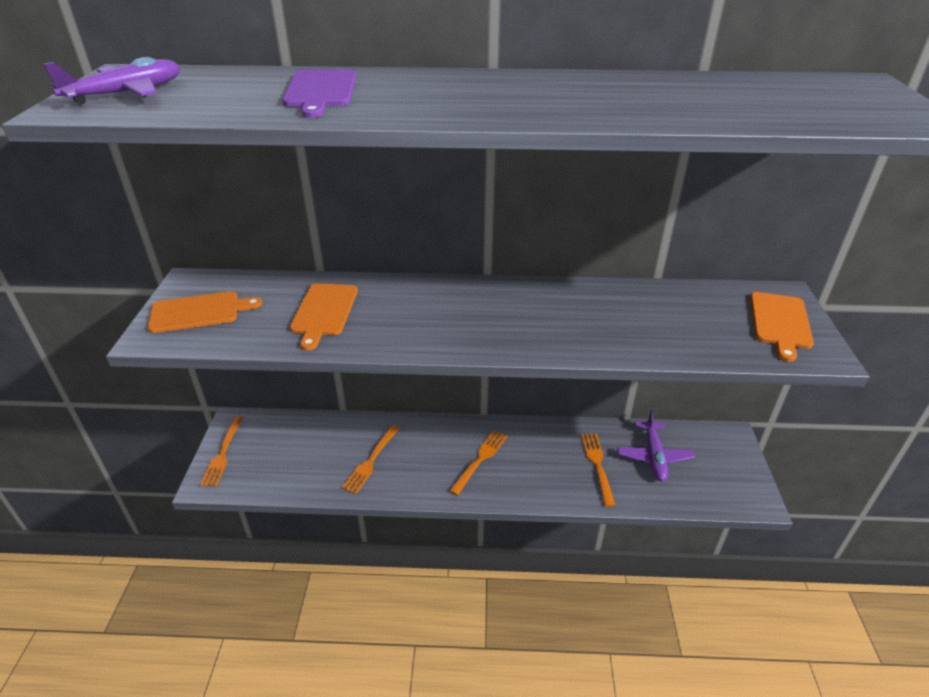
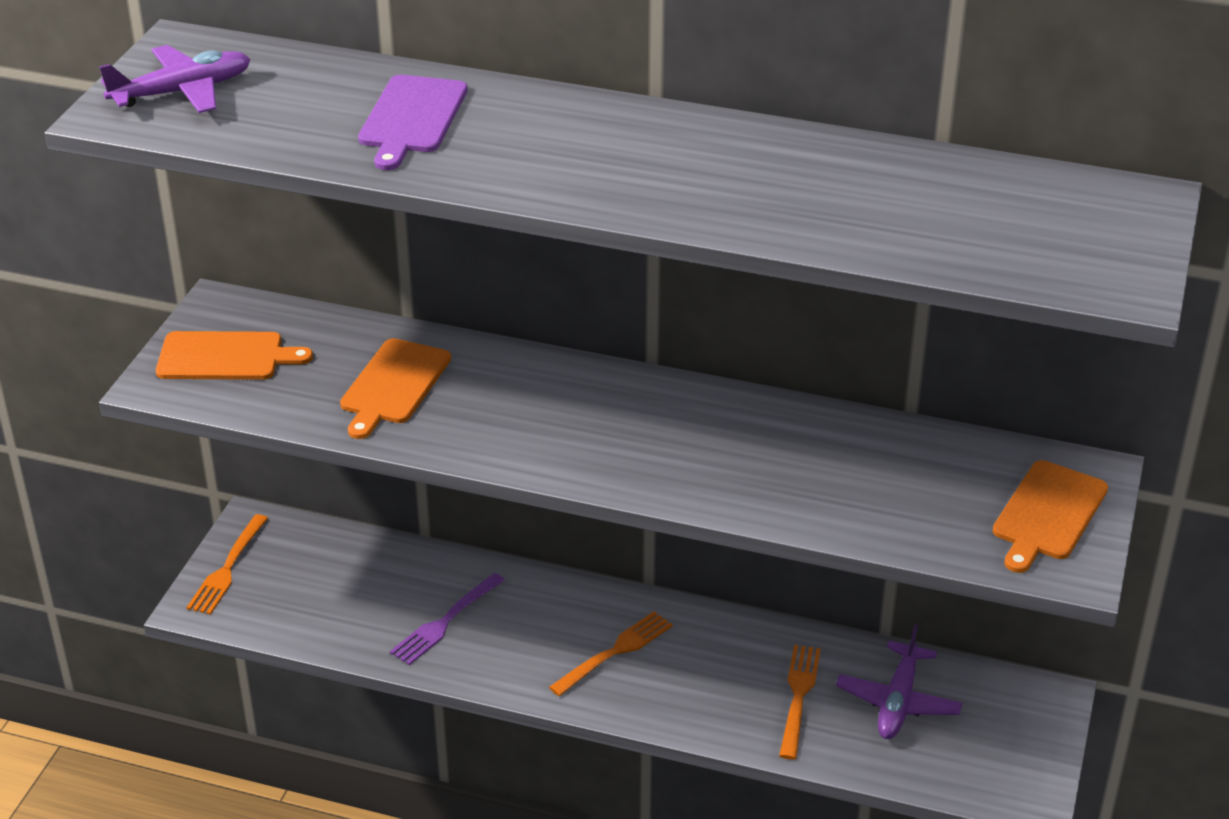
camera: 15 degrees right, 0 degrees up
orange fork [342,425,400,494] -> purple fork [390,573,505,665]

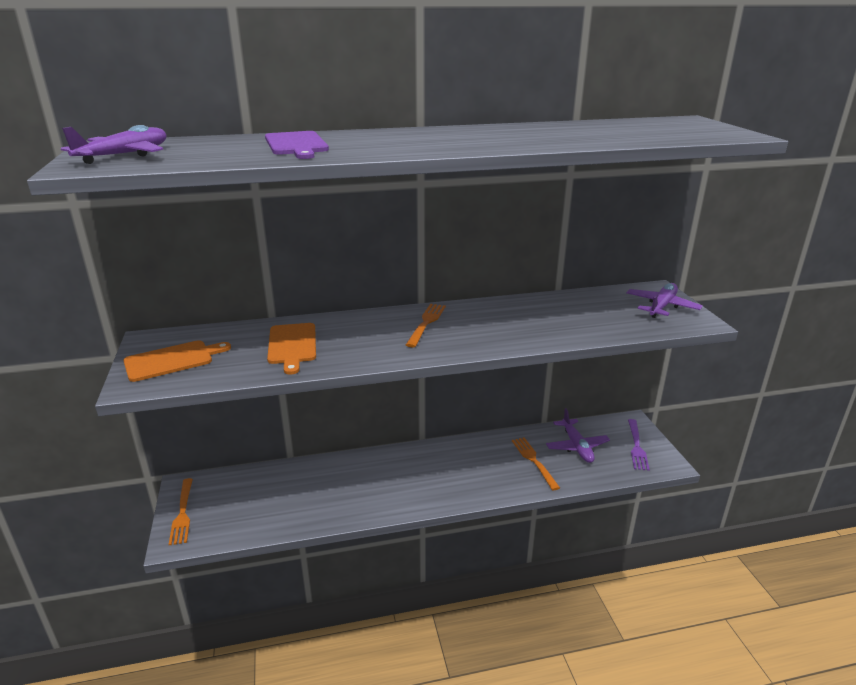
camera: 30 degrees left, 10 degrees down
purple fork [390,573,505,665] -> purple fork moved to [628,419,650,471]
orange fork [549,611,673,696] -> orange fork moved to [406,304,446,348]
orange cutting board [993,460,1108,573] -> purple plane [626,283,703,318]

